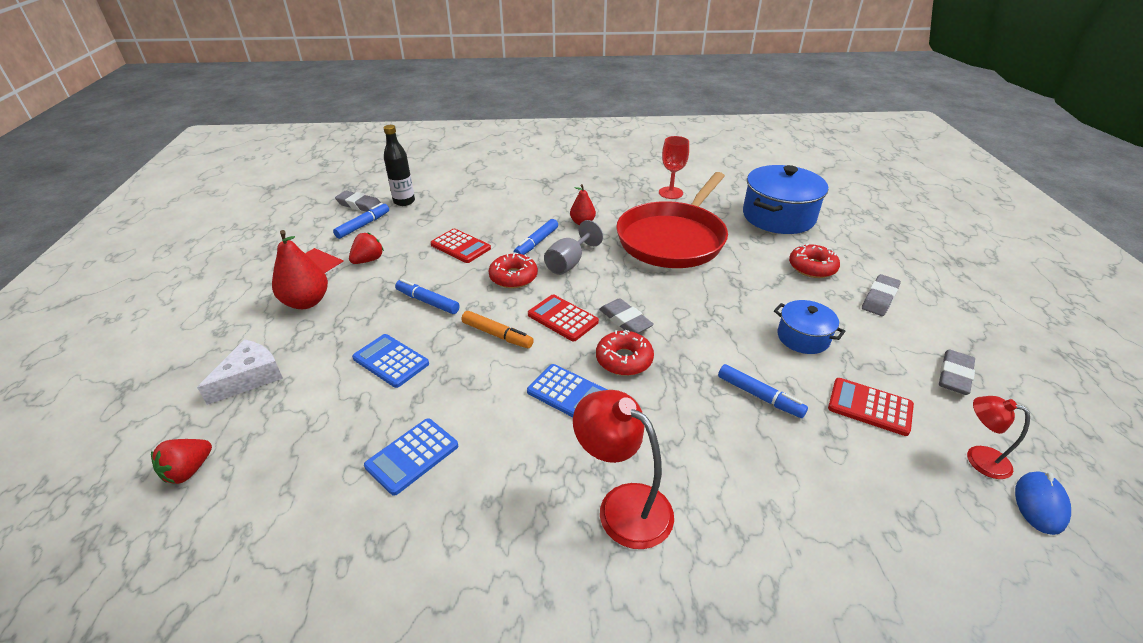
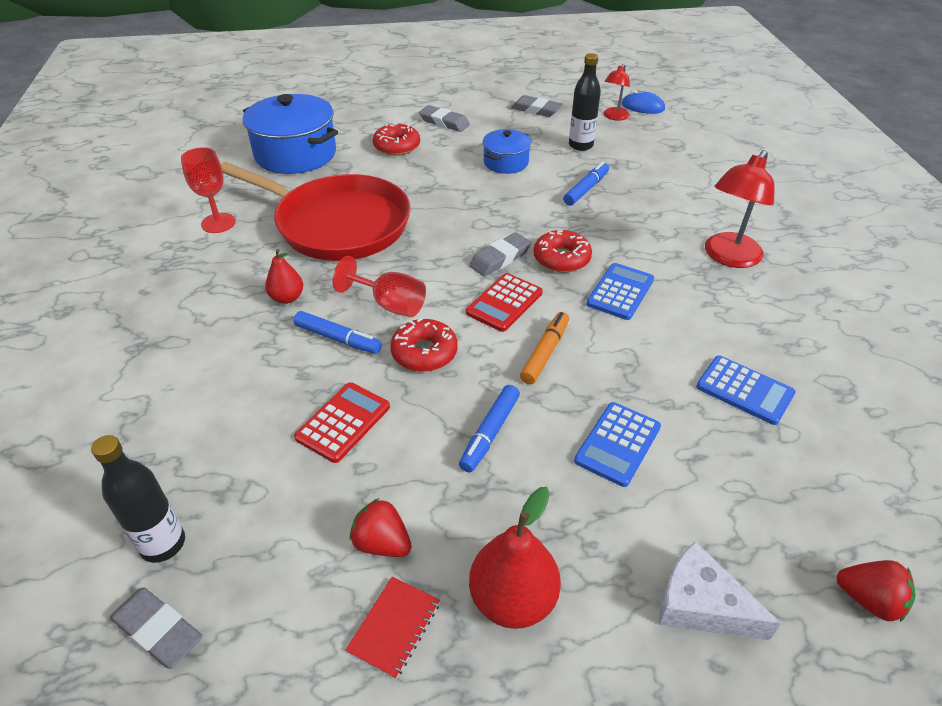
camera: 95 degrees left, 5 degrees up
blue marker [333,203,389,239] -> none
grey eraser [335,191,381,212] -> grey eraser turned 75 degrees counterclockwise [110,587,202,669]
grey goblet [544,220,603,275] -> red goblet [333,256,426,317]
red calculator [828,378,914,436] -> black bottle [569,53,601,151]

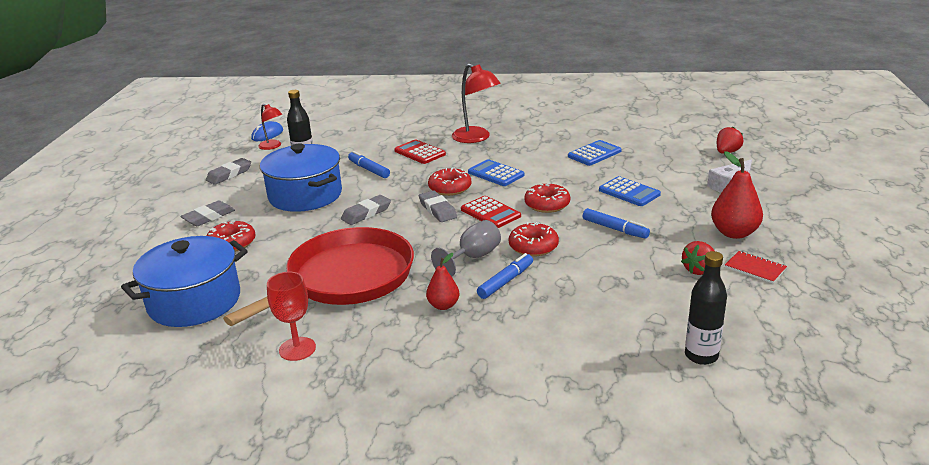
camera: 75 degrees left, 15 degrees down
grey eraser [110,587,202,669] -> grey eraser moved to [341,195,391,225]
red calculator [294,382,390,463] -> red calculator moved to [394,139,446,164]
red goblet [333,256,426,317] -> grey goblet [431,220,501,277]
blue pot [483,129,531,174] -> blue pot [260,144,342,212], size x1.83
orange marker [520,312,569,384] -> red donut [524,183,570,213]

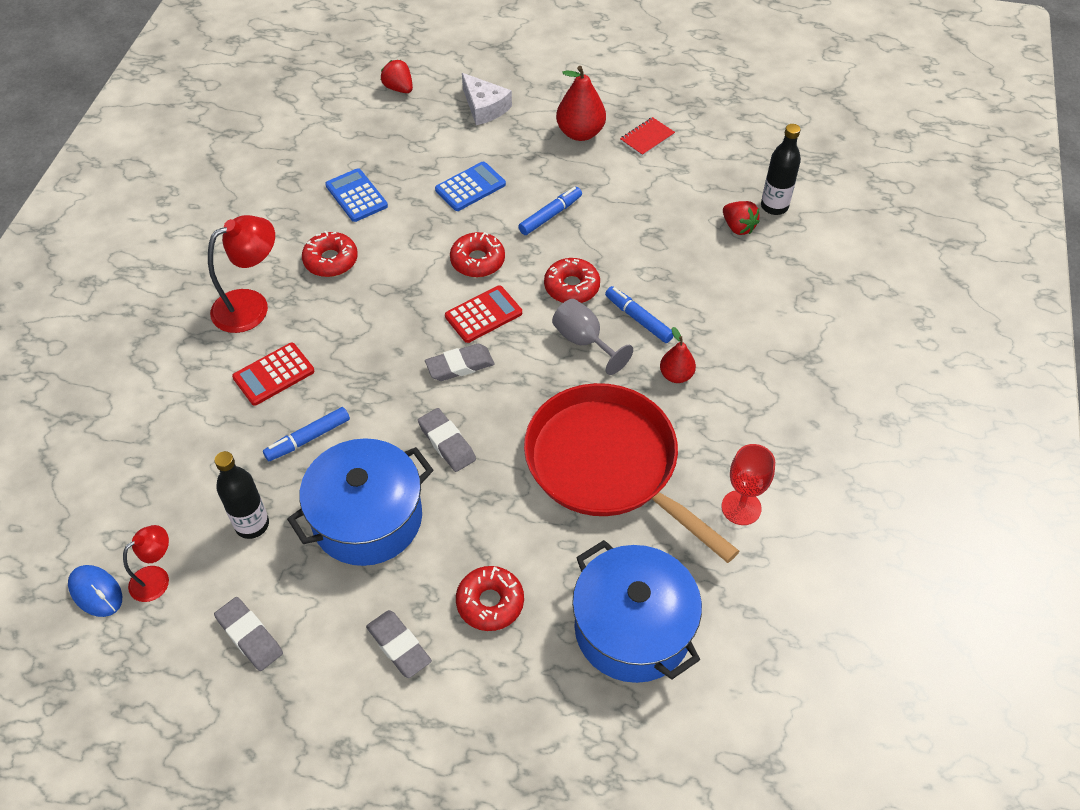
camera: 85 degrees left, 25 degrees up
red donut [428,167,471,196] -> red donut moved to [302,231,358,277]
blue calculator [468,159,524,186] -> none
red strawberry [681,241,714,275] -> red strawberry moved to [723,201,760,235]

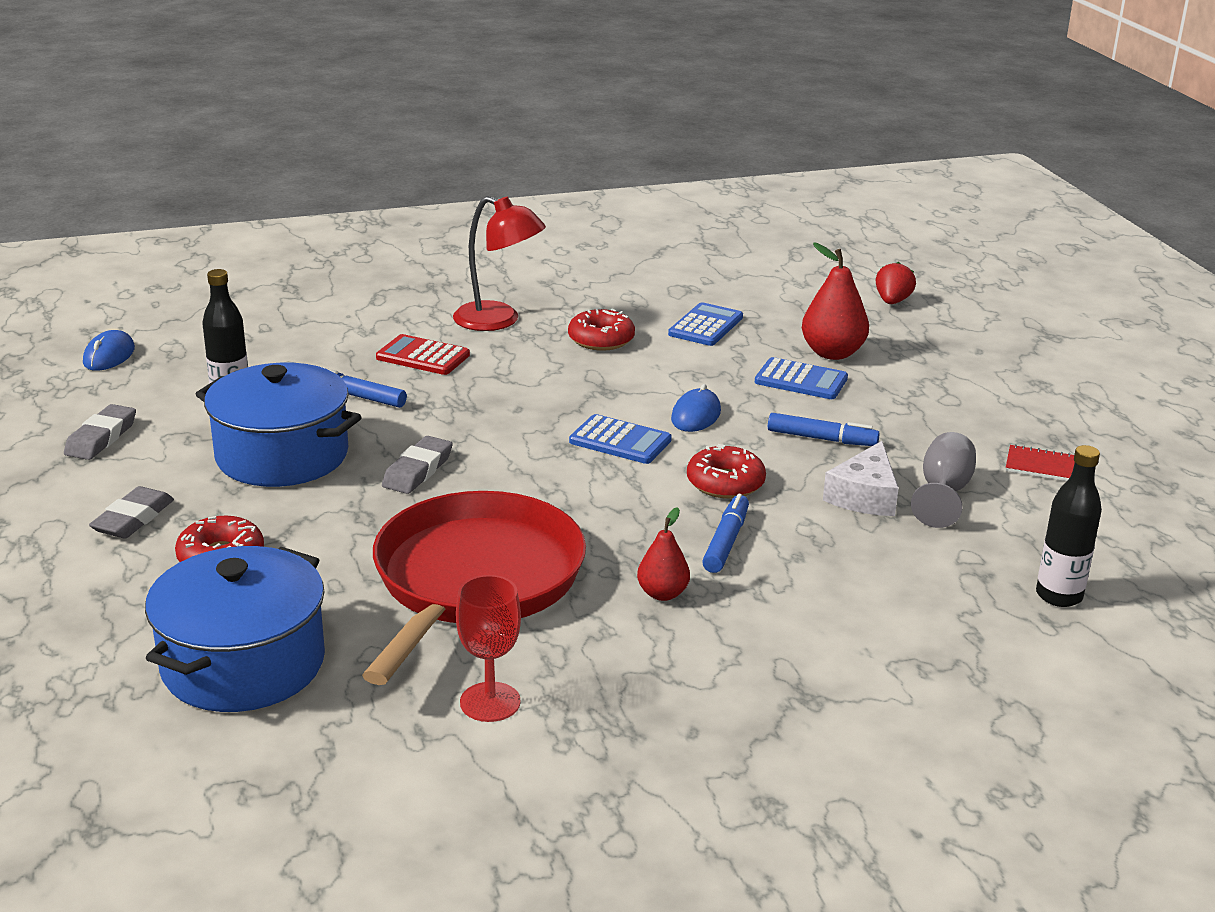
camera: 60 degrees right, 25 degrees down
red lamp [123,525,169,602] -> none
grey eraser [425,344,494,381] -> none
red calculator [445,285,522,343] -> blue calculator [569,414,672,464]
red donut [450,232,505,277] -> blue mouse [671,384,721,432]
white cheese [462,73,512,125] -> white cheese moved to [823,441,899,516]
grey goblet [552,299,633,375] -> grey goblet moved to [911,432,976,528]
red pear [556,66,606,141] -> red pear moved to [802,242,869,360]
red strawberry [723,201,760,235] -> none

